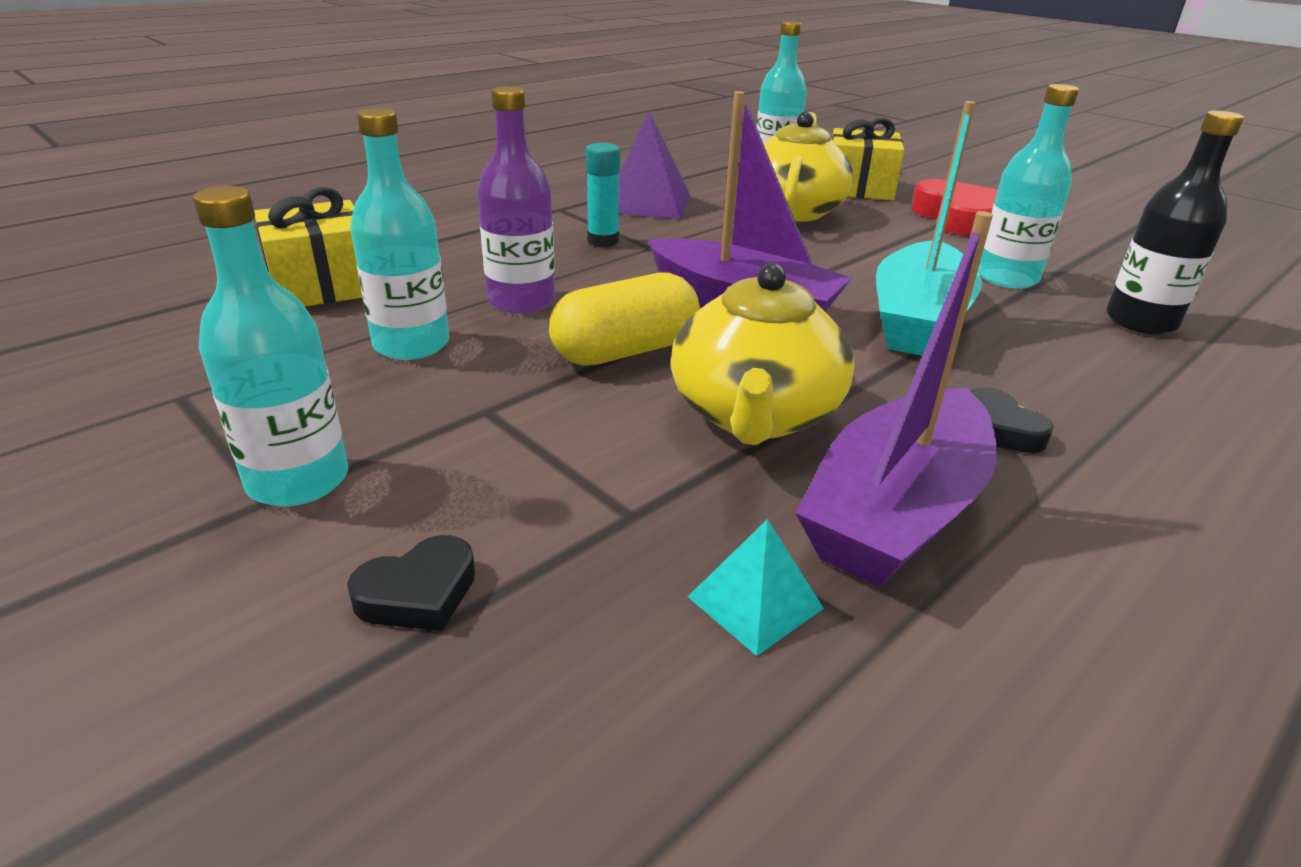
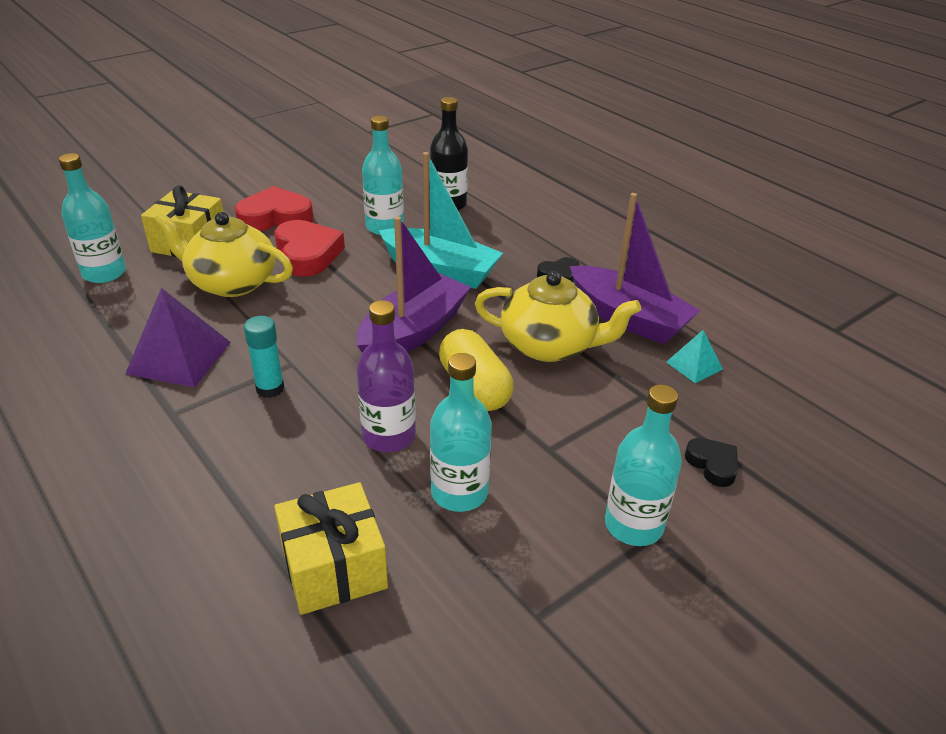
camera: 85 degrees left, 5 degrees up
none -> red heart [275,220,345,277]

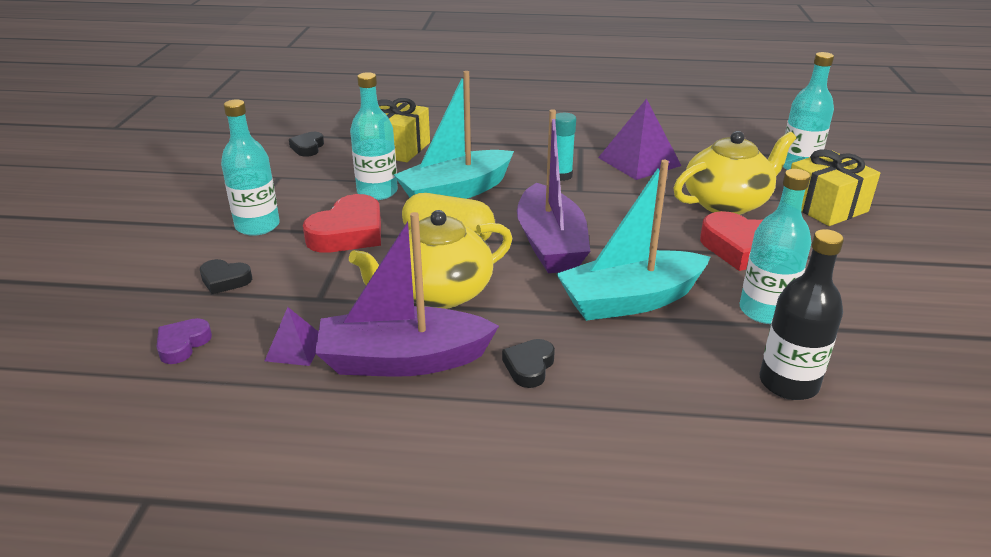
camera: 135 degrees right, 5 degrees down
red heart [234,186,314,231] -> red heart moved to [303,194,381,253]
purple bottle [357,300,416,452] -> turquoise boat [394,71,514,199]
turquoise pyramid [666,330,723,383] -> purple pyramid [265,307,318,366]
none -> purple heart [157,318,212,364]
none -> black heart [289,132,324,157]

